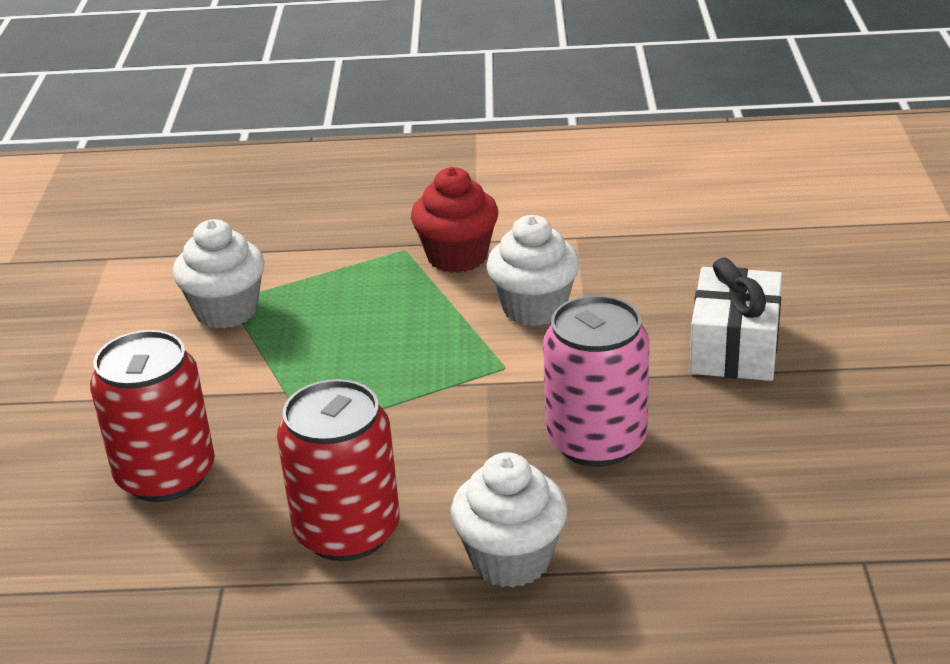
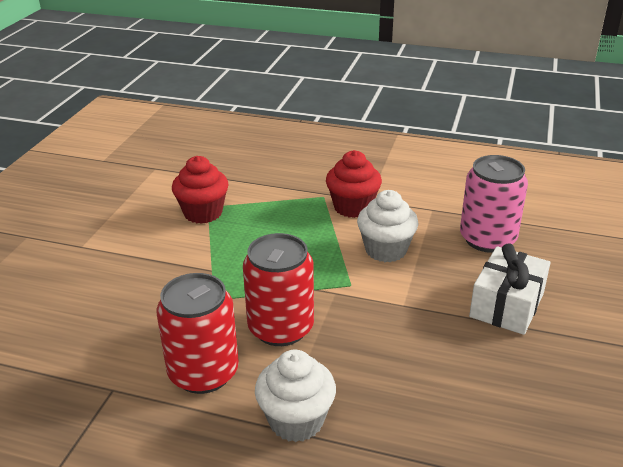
camera: 15 degrees right, 0 degrees up
red can [90,330,215,502] -> red can moved to [243,233,314,346]
white cupcake [173,219,265,329] -> red cupcake [172,156,229,224]
pink can [543,295,649,467] -> pink can moved to [460,155,528,253]

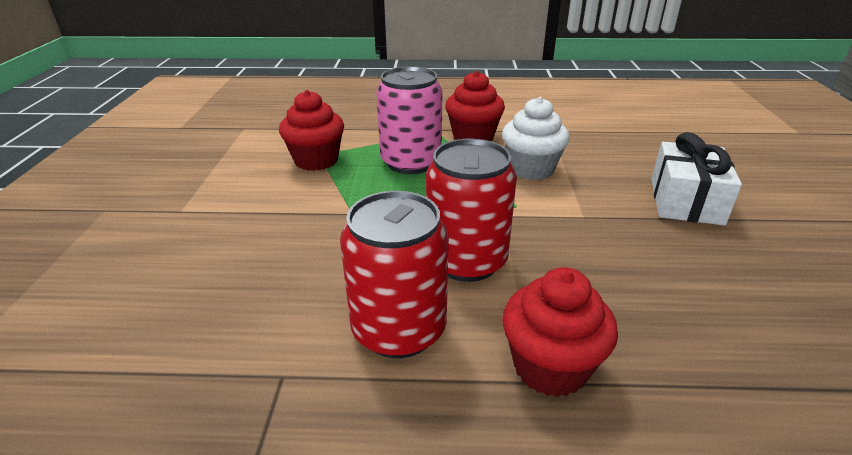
camera: 15 degrees left, 0 degrees up
white cupcake [255,350,336,442] -> red cupcake [502,267,618,397]
pink can [460,155,528,253] -> pink can moved to [376,66,443,174]

